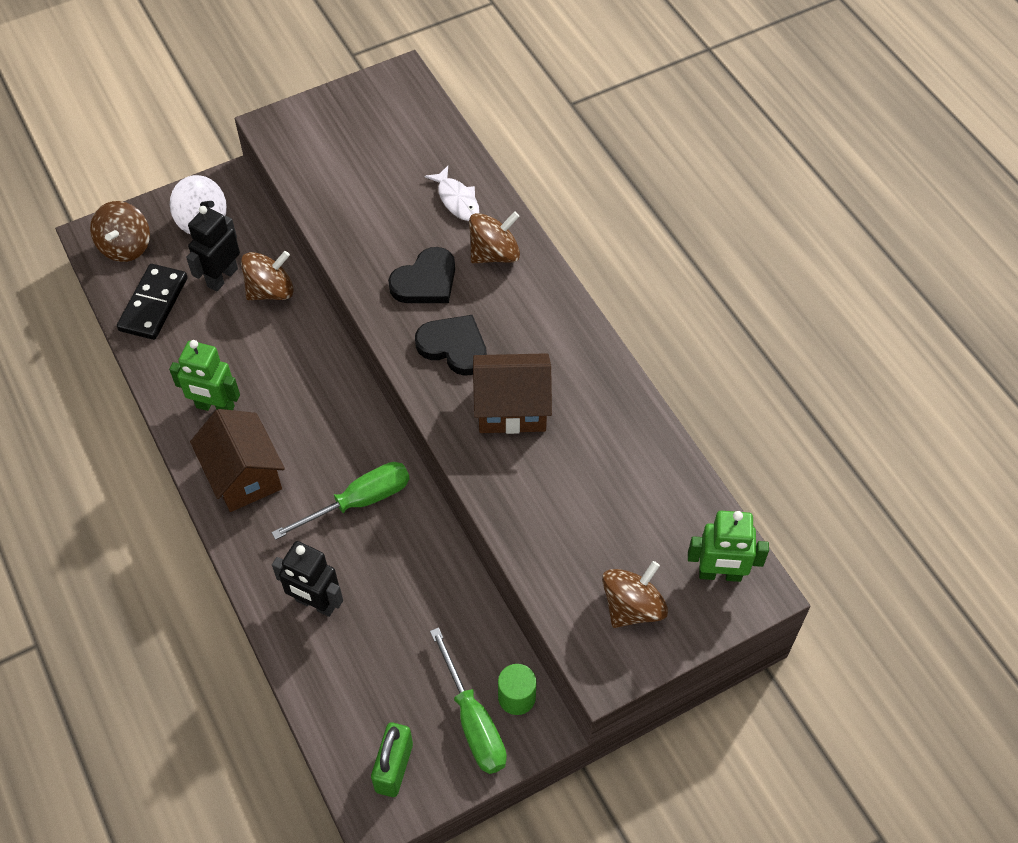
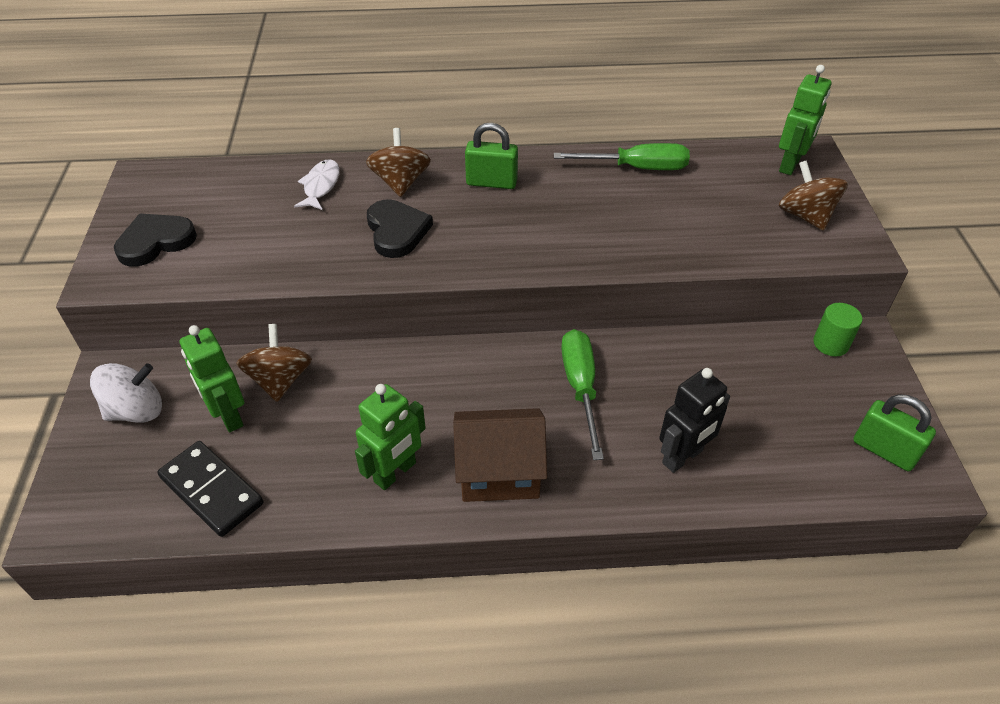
camera: 65 degrees left, 10 degrees down
brown spinning top [90,201,150,262] -> none
black robot [186,206,240,292] -> green robot [179,325,244,432]
black heart [415,315,487,376] -> black heart moved to [114,213,197,267]
white fish [425,166,479,221] -> white fish turned 75 degrees counterclockwise [294,159,340,210]
green screwdriver [430,627,507,774] -> green screwdriver moved to [554,143,690,170]
brown house [473,353,552,434] -> none
none -> green padlock [465,123,518,189]

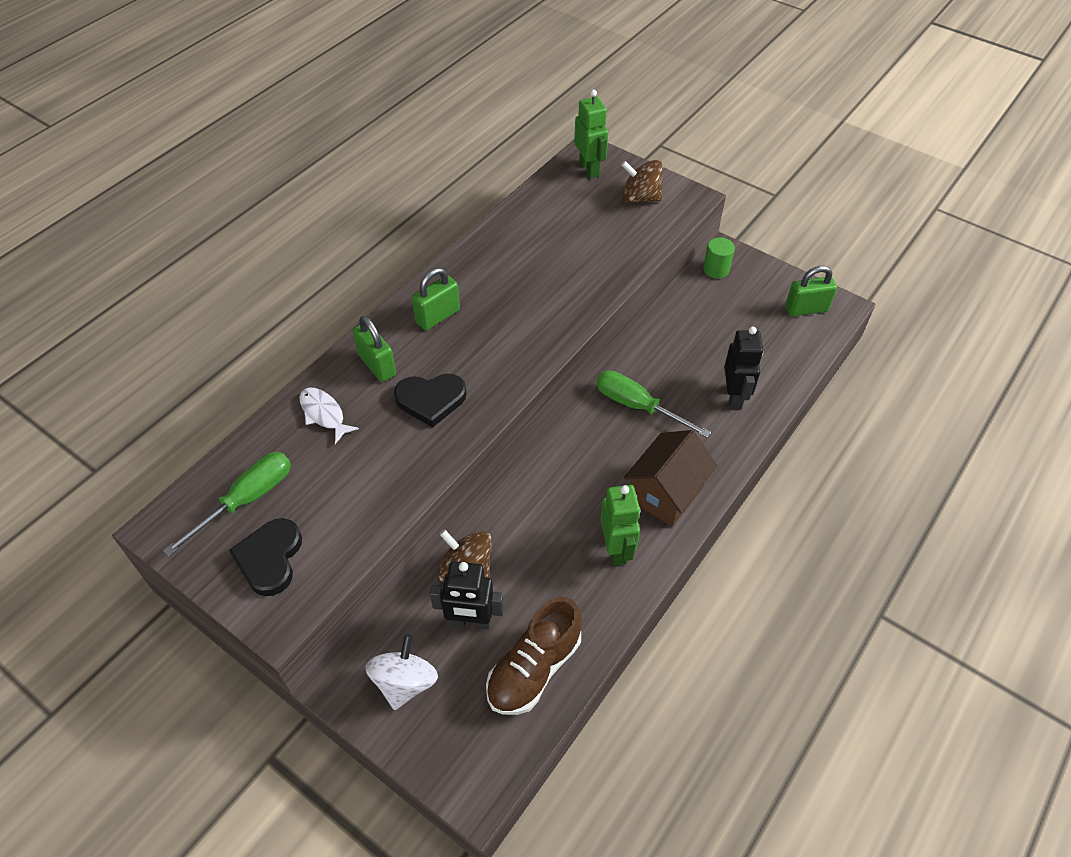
camera: 50 degrees left, 5 degrees up
black domino [157,441,263,537] -> brown shoe [486,597,582,715]
green robot [179,325,244,432] -> black robot [430,561,504,630]
brown spinning top [366,128,431,197] -> green padlock [352,316,396,382]
black heart [367,199,433,258] -> black heart turned 150 degrees clockwise [394,374,467,428]
green screwdriver [554,143,690,170] -> green screwdriver moved to [163,452,291,557]

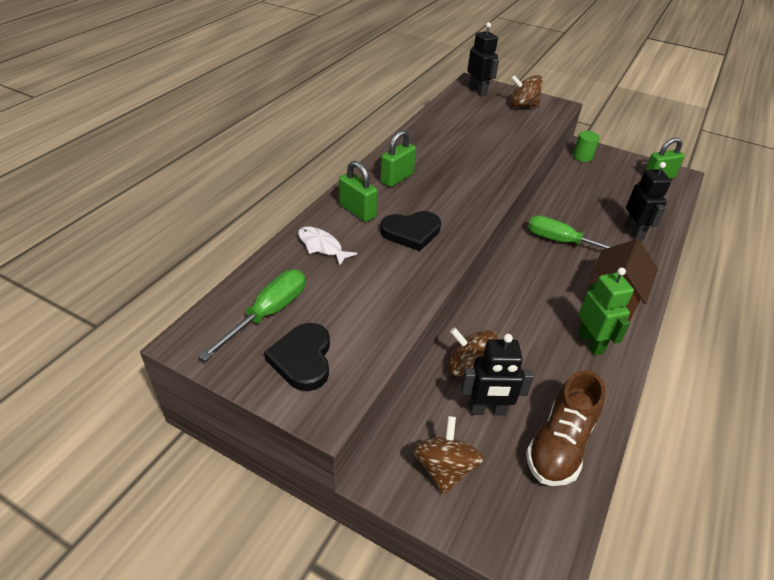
camera: 10 degrees left, 10 degrees down
white spinning top [365,634,438,710] -> brown spinning top [412,416,484,495]
green robot [574,90,608,178] -> black robot [467,22,499,96]

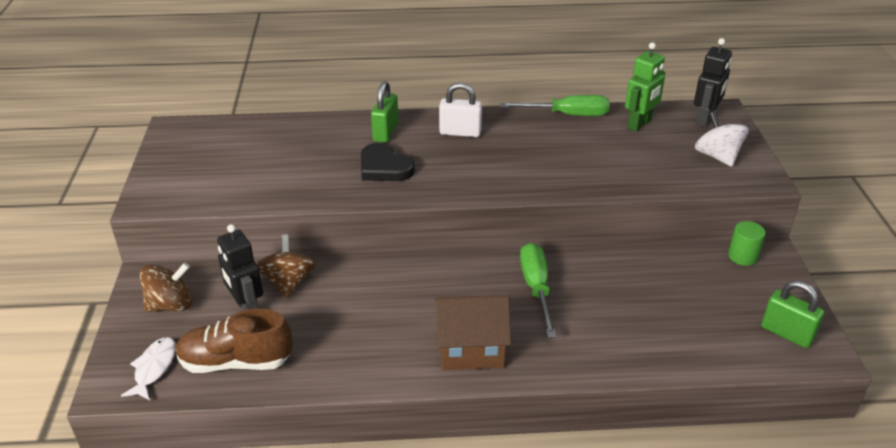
camera: 60 degrees right, 5 degrees down
green screwdriver [199,270,306,361] -> green screwdriver moved to [500,95,609,116]
black heart [264,323,330,391] -> none
white fish [298,227,357,266] -> white fish moved to [121,337,176,400]
green padlock [380,130,416,187] -> white padlock [439,83,482,137]
brown spinning top [509,75,543,108] -> white spinning top [695,111,749,167]
green robot [578,268,634,356] -> green robot moved to [625,42,665,131]
black robot [625,162,671,240] -> none

